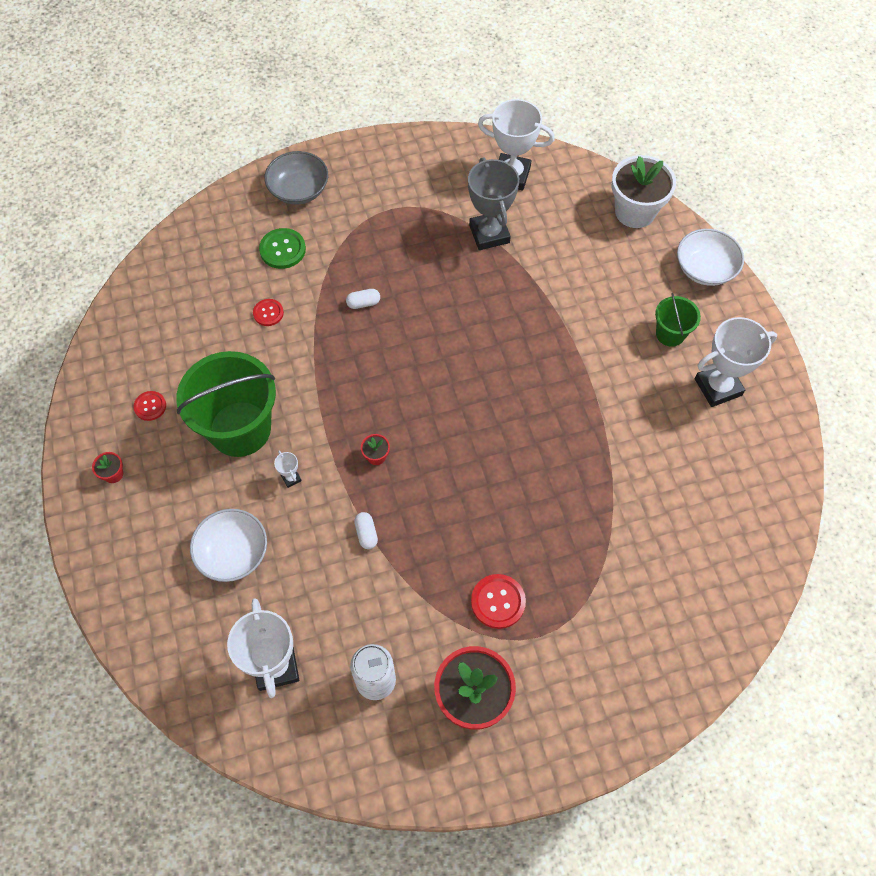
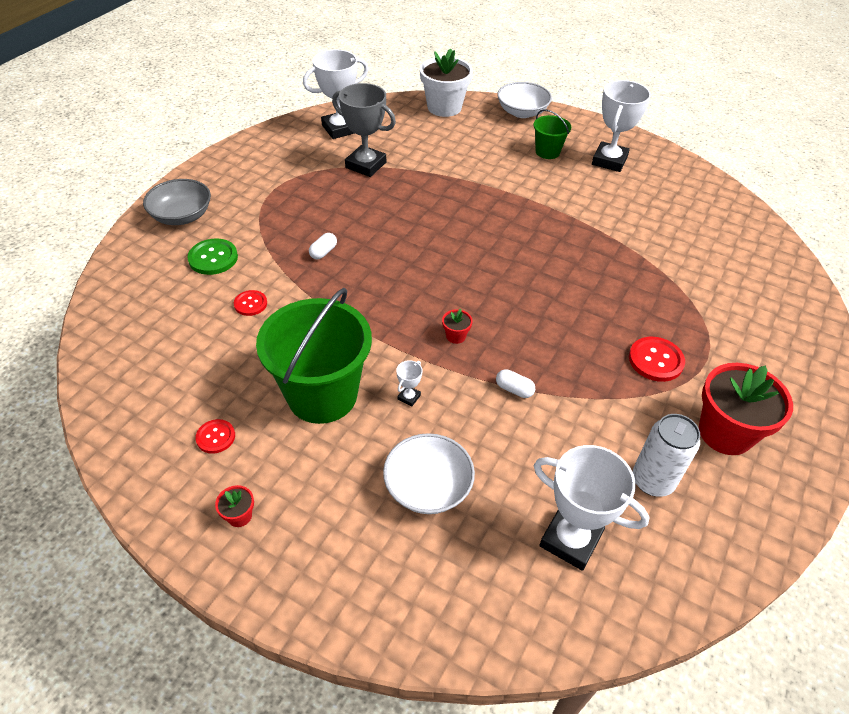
camera: 45 degrees left, 15 degrees down
white trophy [274,451,302,488] -> white trophy turned 75 degrees counterclockwise [396,360,422,407]

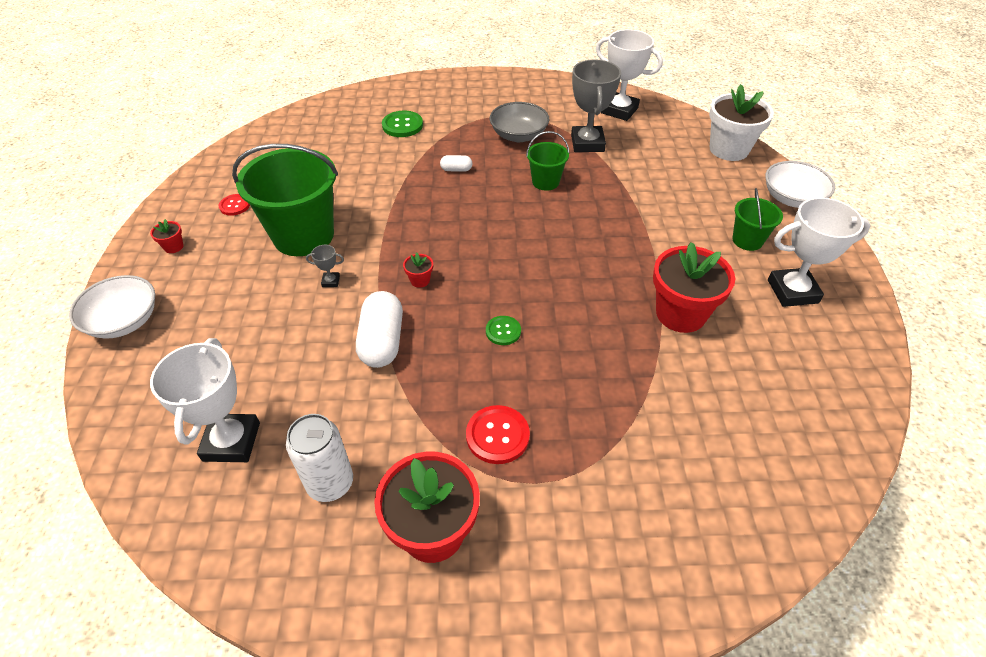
camera: 60 degrees right, 0 degrees up
grey bowl [143,179,211,225] -> grey bowl moved to [490,102,549,142]
red button [234,290,267,316] -> none
white bowl [383,433,475,514] -> white bowl moved to [69,275,155,339]
white trophy [396,360,422,407] -> grey trophy [306,245,344,287]
white capsule [496,369,535,398] -> white capsule [356,291,403,368], size x2.06
none -> green button [486,316,521,345]
none -> green bucket [526,131,569,191]
none -> red flower pot [653,242,735,333]

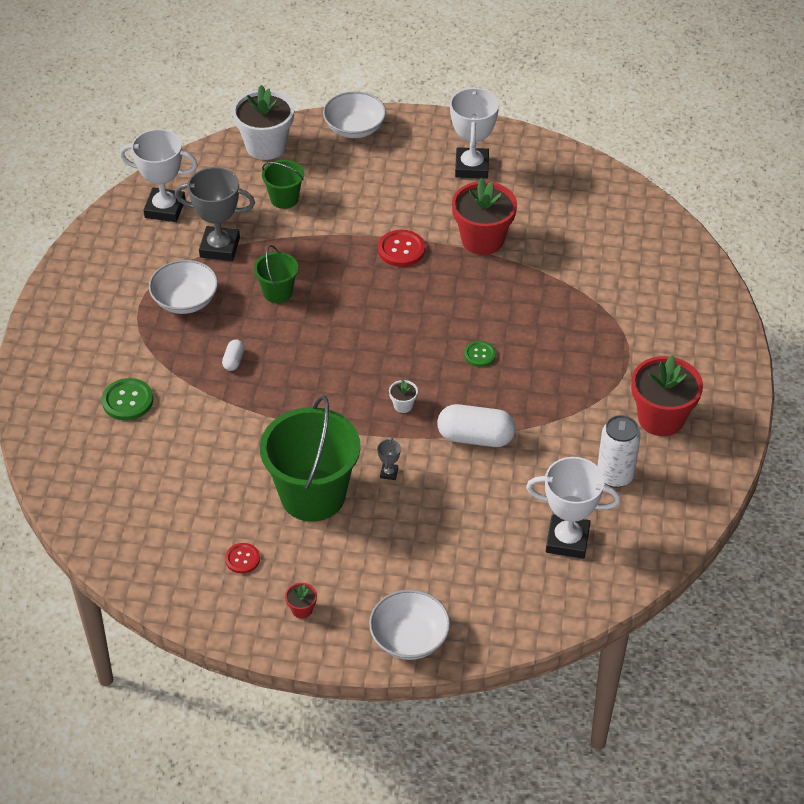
camera: 80 degrees left, 0 degrees up
red flower pot [403,253,433,288] -> white flower pot [389,380,418,413]
red button [466,405,530,464] -> red button moved to [378,230,425,267]
grey bowl [490,102,549,142] -> white bowl [149,260,218,314]
white trophy [596,30,663,121] -> white trophy turned 60 degrees clockwise [120,129,198,222]
green bucket [732,188,783,251] -> green bucket moved to [262,160,304,209]

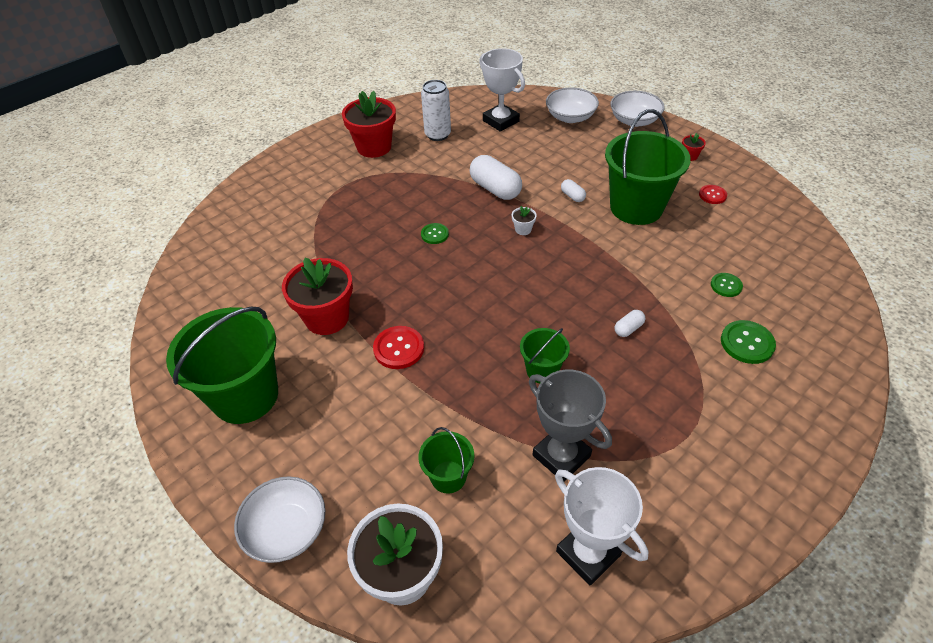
camera: 140 degrees left, 0 degrees up
white bowl [149,260,218,314] -> white bowl moved to [546,88,599,123]
grey trophy [377,438,401,480] -> white capsule [561,179,586,202]
white trophy [450,87,499,179] -> green bucket [166,306,278,424]
none -> green button [711,273,743,297]

